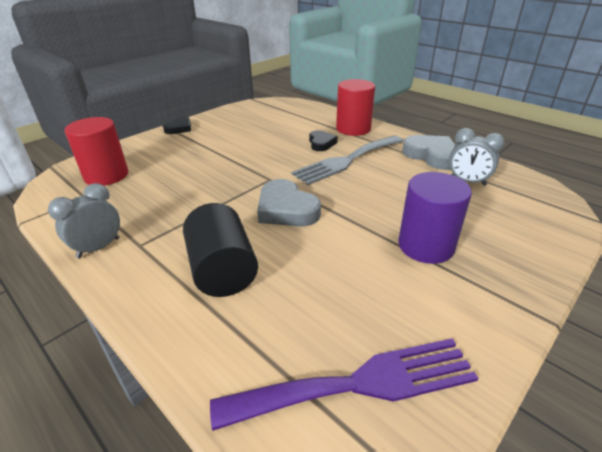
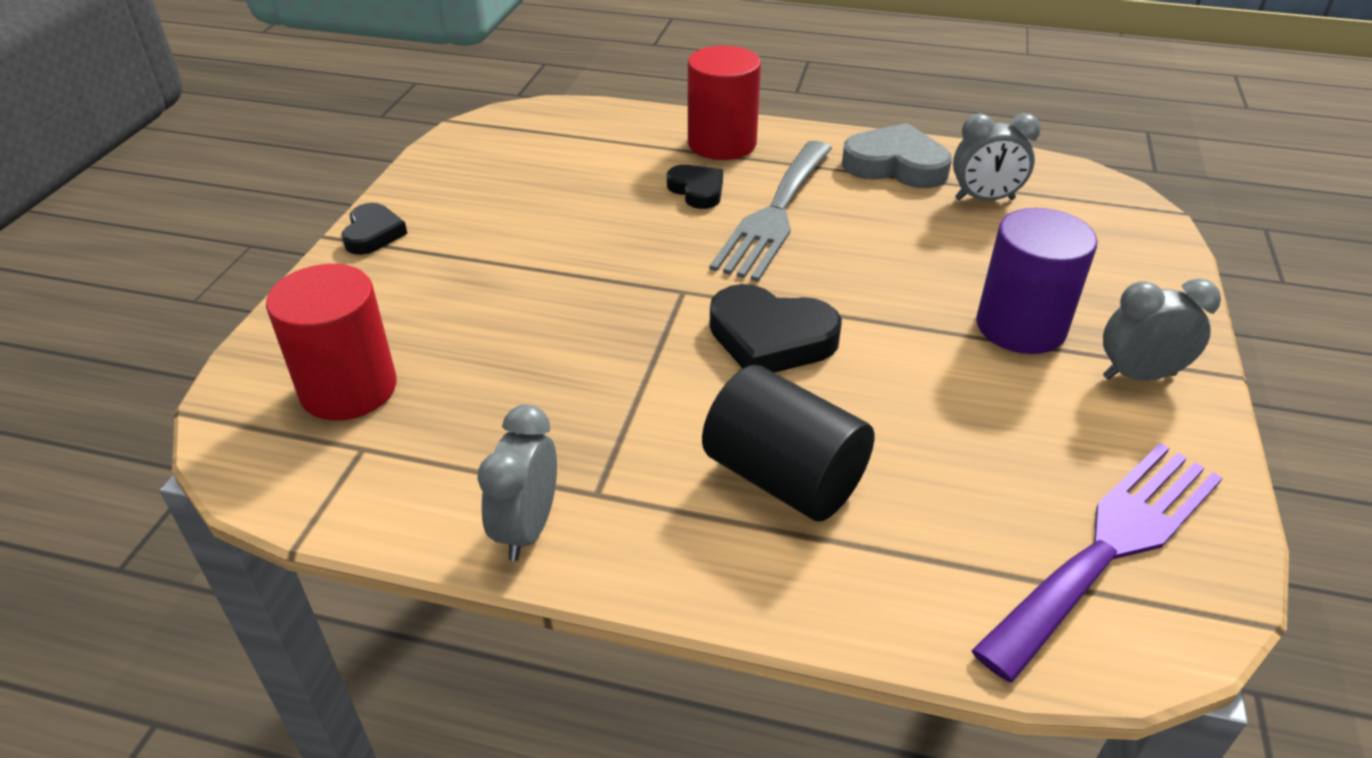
camera: 30 degrees left, 5 degrees up
grey heart [257,179,321,227] -> black heart [710,284,842,373]
none -> grey clock [1103,278,1221,381]

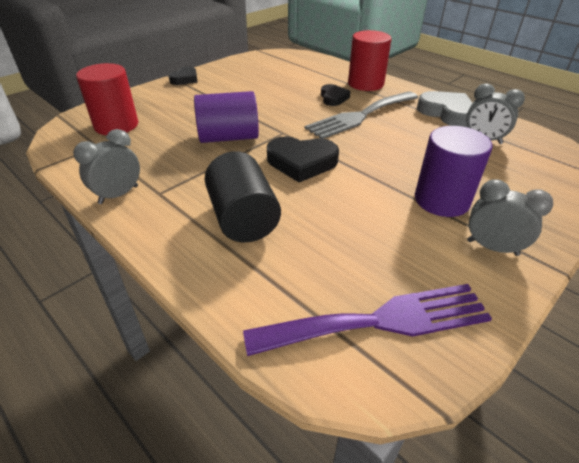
camera: 30 degrees right, 0 degrees up
black heart [710,284,842,373] -> black heart turned 45 degrees counterclockwise [267,136,339,182]
none -> purple cylinder [194,91,259,143]

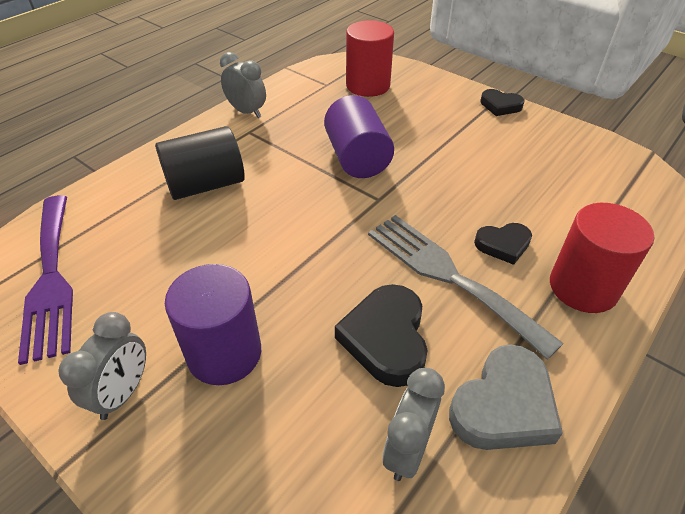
camera: 85 degrees right, 5 degrees up
black heart [267,136,339,182] -> black heart moved to [335,284,428,387]

